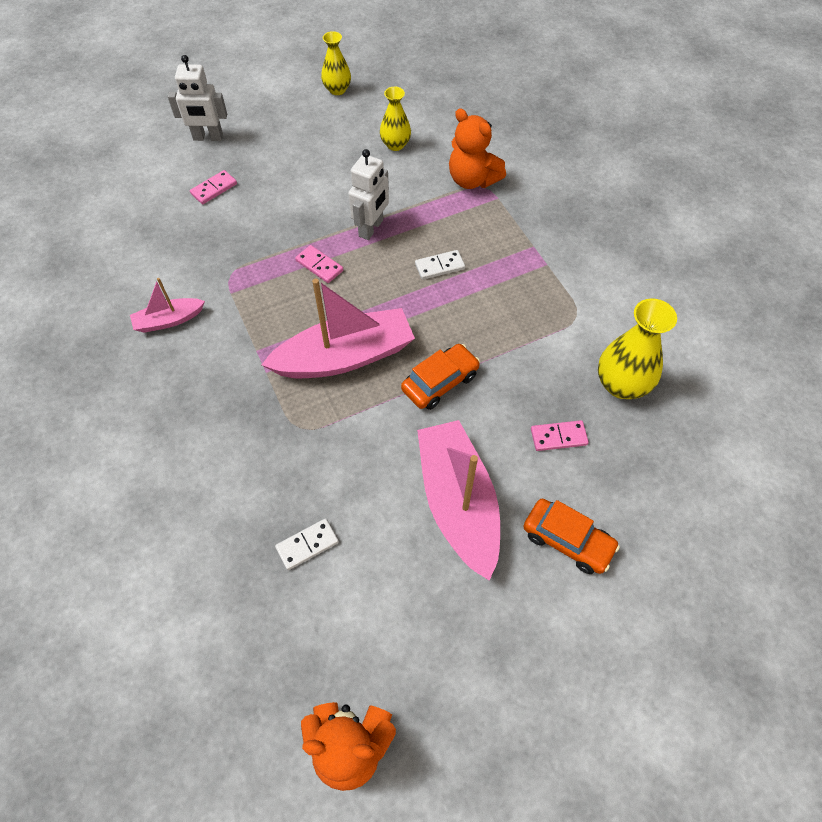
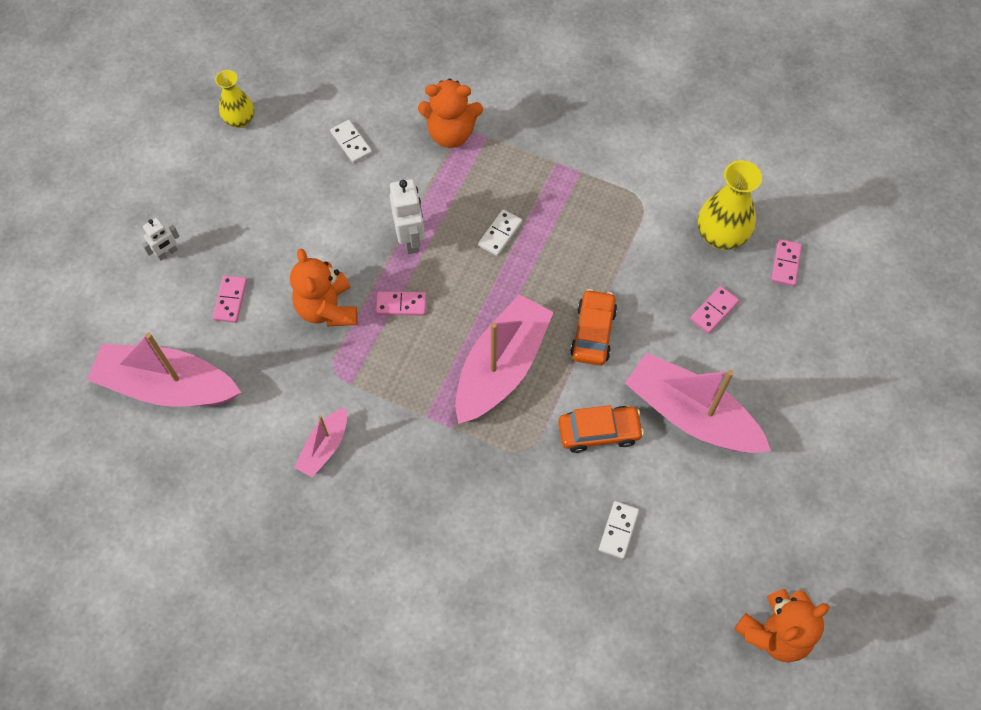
camera: 40 degrees left, 5 degrees up
white robot [168,55,227,141] -> white robot [142,218,180,261], size x0.60
yellow vase [380,87,411,151] -> white domino [330,120,372,163]
orange car [523,499,620,574] -> orange car moved to [558,405,644,453]
none -> pink boat [87,333,241,407]
none -> orange teddy bear [290,248,358,326]
none -> pink domino [771,239,802,286]

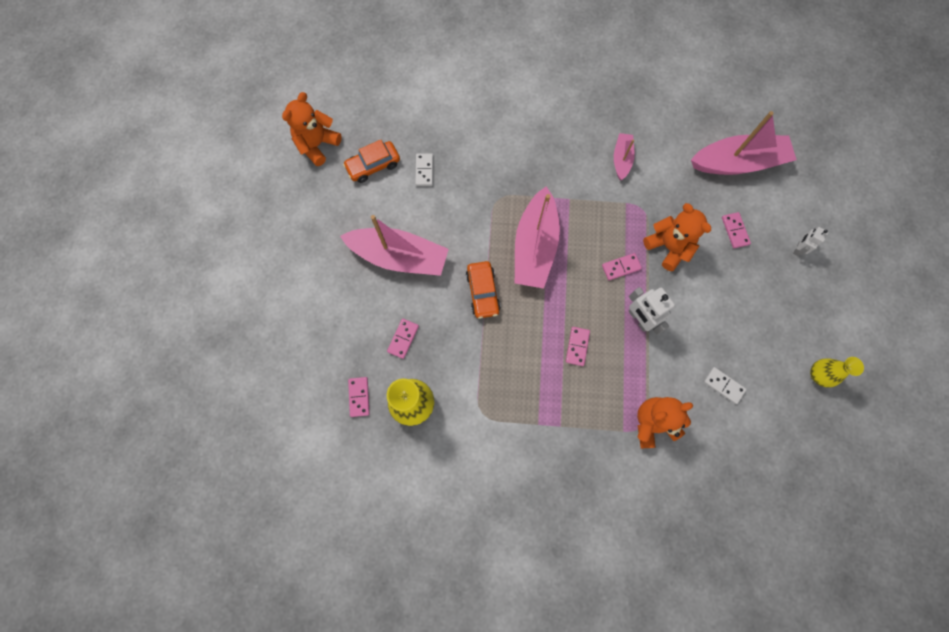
camera: 160 degrees right, 10 degrees up
white domino [478,209,522,256] -> pink domino [566,327,590,366]
orange car [558,405,644,453] -> orange car moved to [343,139,400,183]

